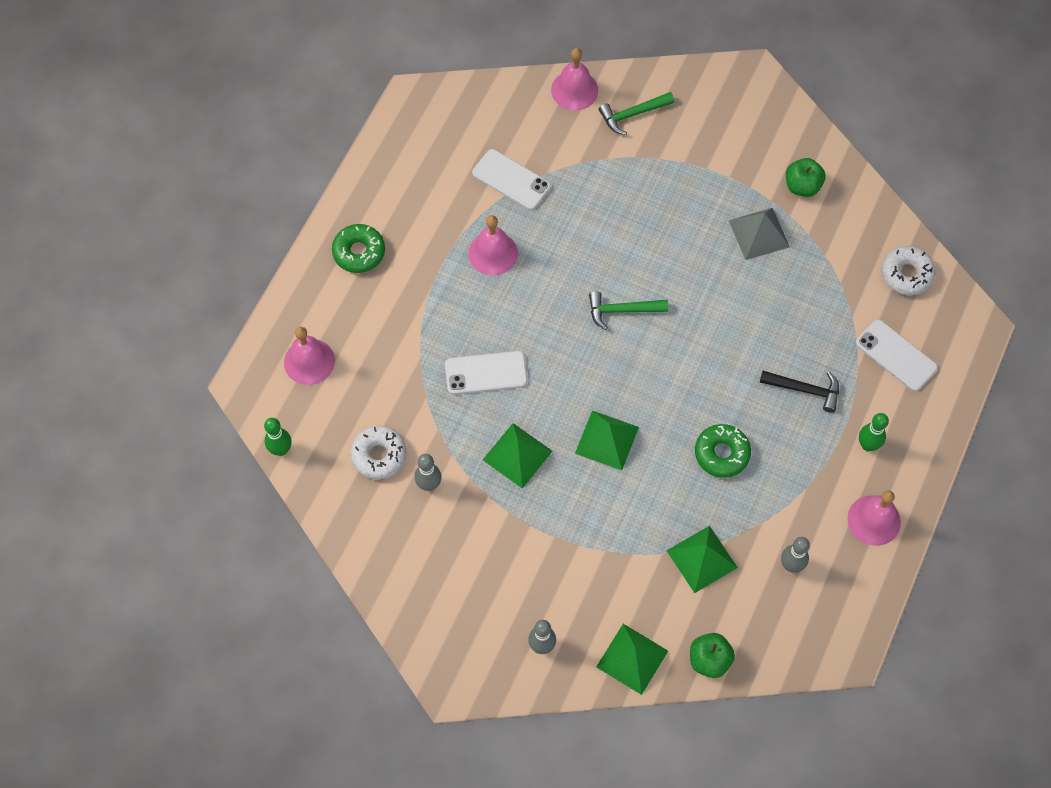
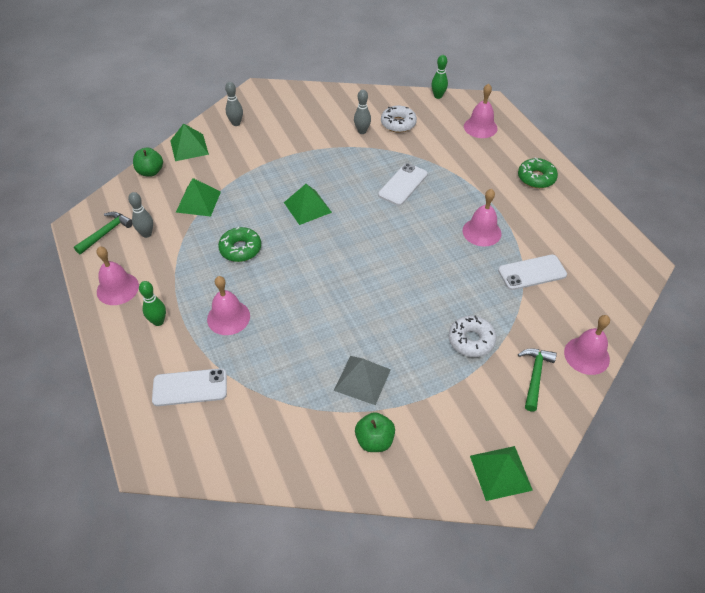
camera: 130 degrees right, 15 degrees down
green pyramid [483,423,552,489] -> green pyramid moved to [470,446,533,501]
green hammer [589,291,668,330] -> green hammer moved to [74,212,133,254]
black hammer [760,371,839,413] -> pink bell [207,276,250,335]
white donut [881,246,936,295] -> white donut moved to [448,316,497,357]

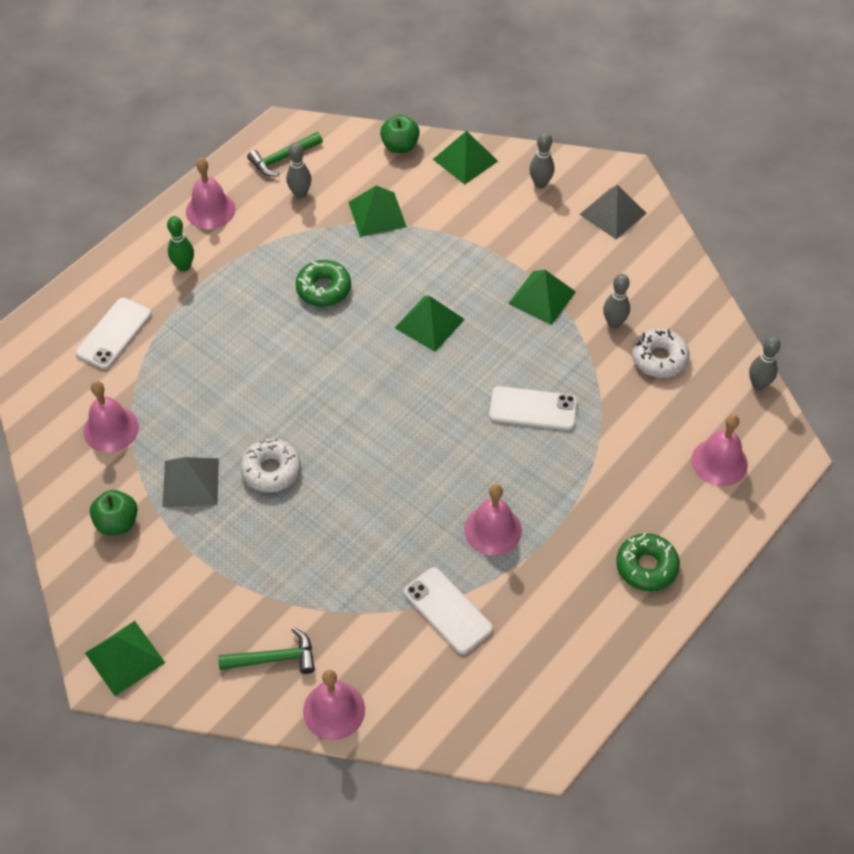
camera: 65 degrees right, 5 degrees up
green hammer [74,212,133,254] -> green hammer turned 135 degrees clockwise [247,132,323,176]
white phone [152,368,227,406] -> white phone turned 60 degrees clockwise [75,298,152,369]
pink bell [207,276,250,335] -> pink bell moved to [83,381,139,453]
green bowling pin [431,55,448,99] -> grey bowling pin [749,336,780,390]
white donut [448,316,497,357] -> white donut moved to [240,438,301,493]
none -> green pyramid [508,270,576,325]
none -> grey pyramid [579,185,646,240]

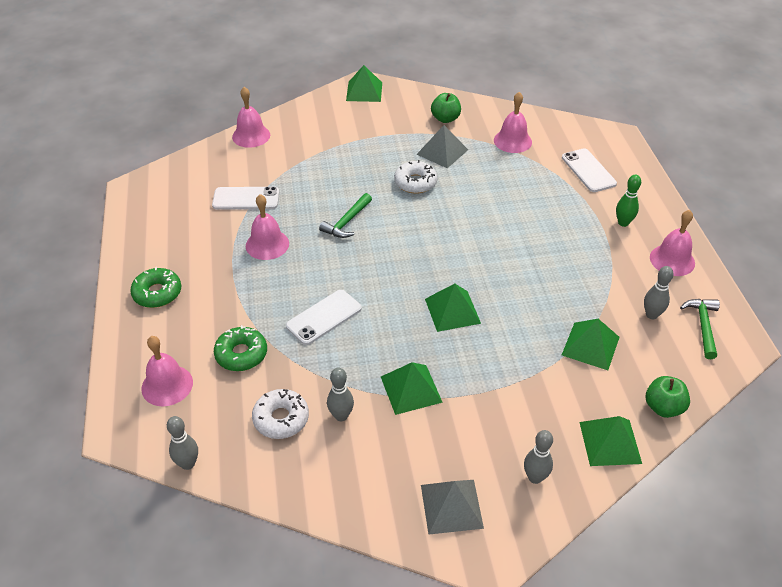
camera: 130 degrees right, 10 degrees down
green hammer [218,627,315,674] -> green hammer moved to [319,193,372,238]
green donut [296,260,351,307] -> green donut moved to [214,325,267,371]

